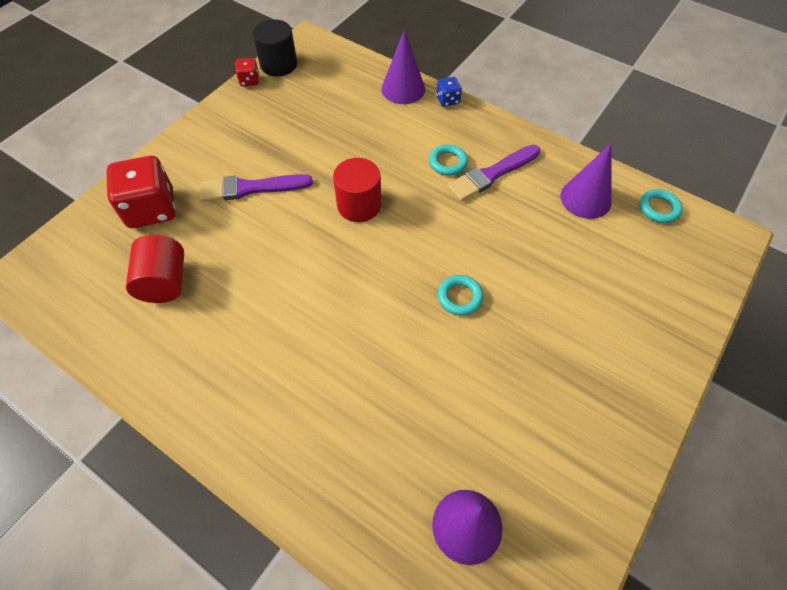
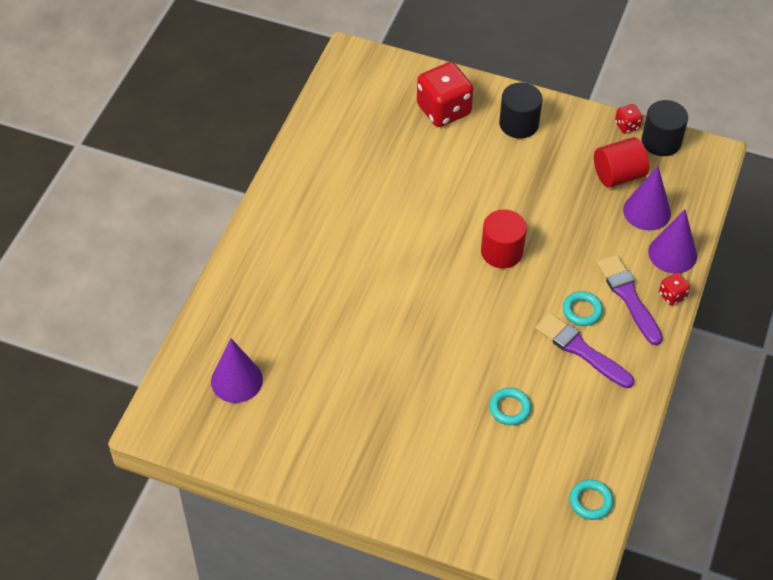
camera: 75 degrees right, 5 degrees down
red cylinder [126,235,184,303] -> red cylinder moved to [594,137,649,188]
purple brush [200,174,313,202] -> purple brush moved to [597,255,663,345]
blue dice [436,77,462,107] -> red dice [659,272,690,306]
turquoise ring [438,275,483,316] -> turquoise ring moved to [489,388,531,425]
purple cone [560,143,612,219] -> purple cone moved to [623,166,671,231]
none -> black cylinder [499,83,542,139]

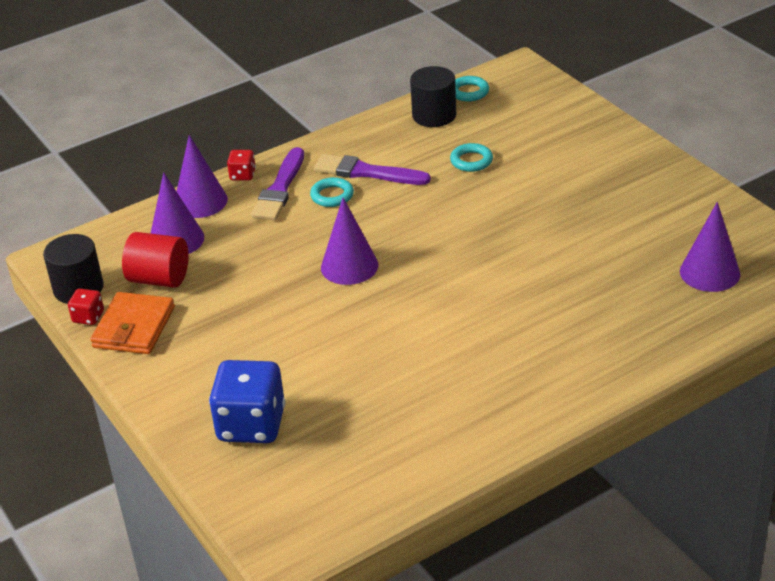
camera: 140 degrees left, 15 degrees down
red dice [417,62,473,127] -> blue dice [209,360,285,443]
red cylinder [481,209,527,268] -> purple cone [321,198,378,285]
black cylinder [499,83,542,139] -> black cylinder moved to [410,66,456,127]
purple brush [535,313,634,388] -> purple brush turned 120 degrees clockwise [314,154,431,185]
none -> orange wallet [90,292,175,354]

